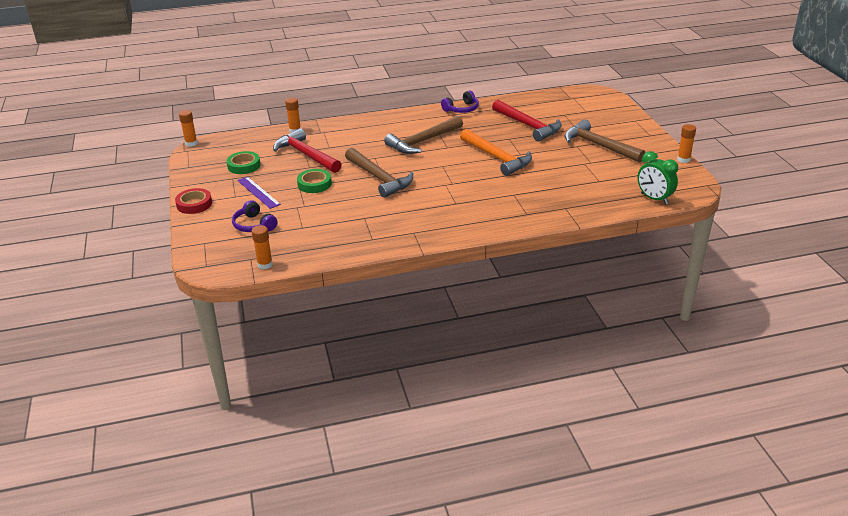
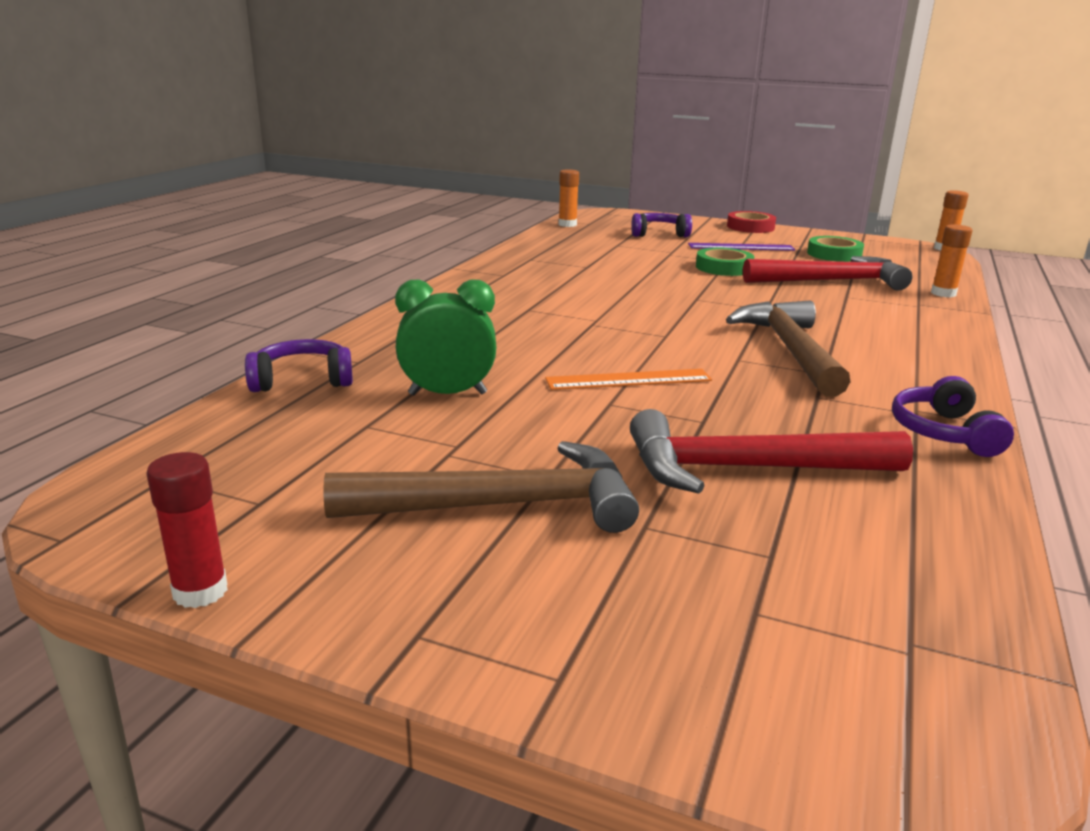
camera: 125 degrees right, 10 degrees down
brown hammer [345,148,413,198] -> none
orange hammer [460,129,532,176] -> orange ruler [545,369,712,390]
green clock [637,151,678,205] -> green clock moved to [395,279,497,395]
orange glue stick [677,124,696,163] -> red glue stick [146,452,228,608]
none -> purple headphones [245,339,353,392]

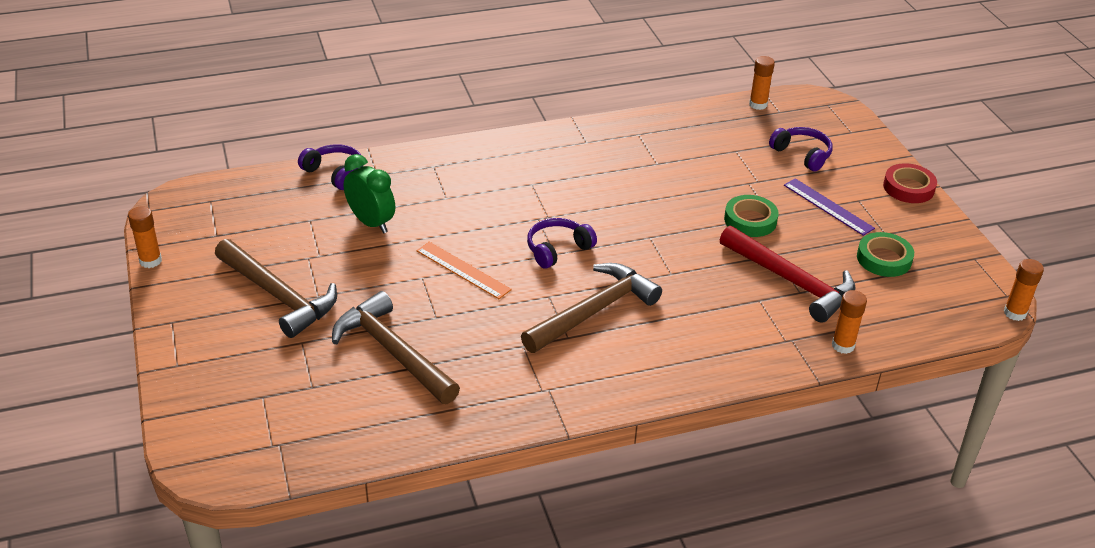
camera: 50 degrees right, 15 degrees up
red glue stick [146,452,228,608] -> orange glue stick [128,206,162,268]
red hammer [630,409,913,494] -> brown hammer [332,291,460,404]
purple headphones [892,376,1014,457] -> purple headphones moved to [527,218,597,269]

